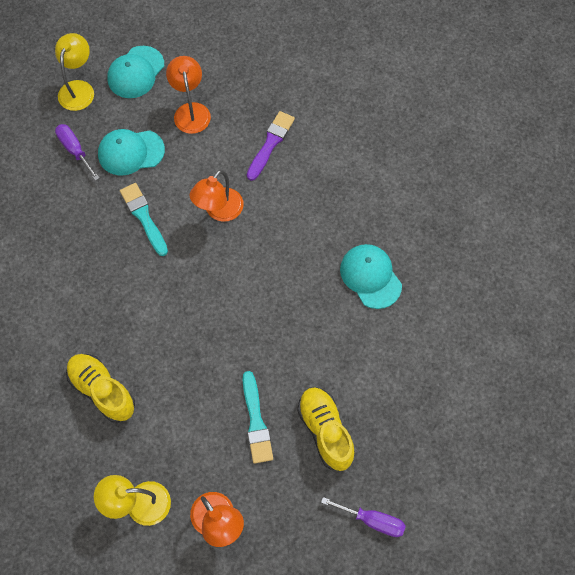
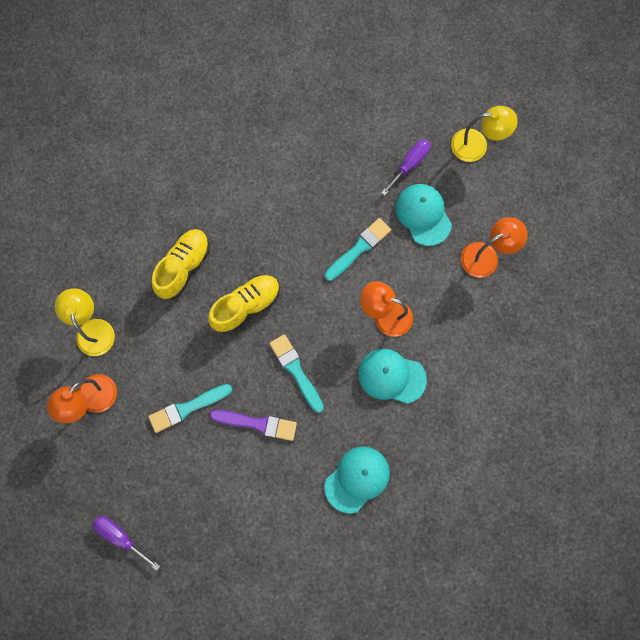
camera: 75 degrees right, 10 degrees up
turquoise cap [107,46,164,98] -> turquoise cap moved to [358,349,427,404]
purple brush [247,111,295,181] -> purple brush moved to [210,410,297,441]
yellow shoe [297,387,355,471] -> yellow shoe moved to [208,275,280,333]
purple screwdriver [321,497,406,537] -> purple screwdriver turned 120 degrees clockwise [93,516,160,571]
none -> turquoise brush [269,334,324,413]

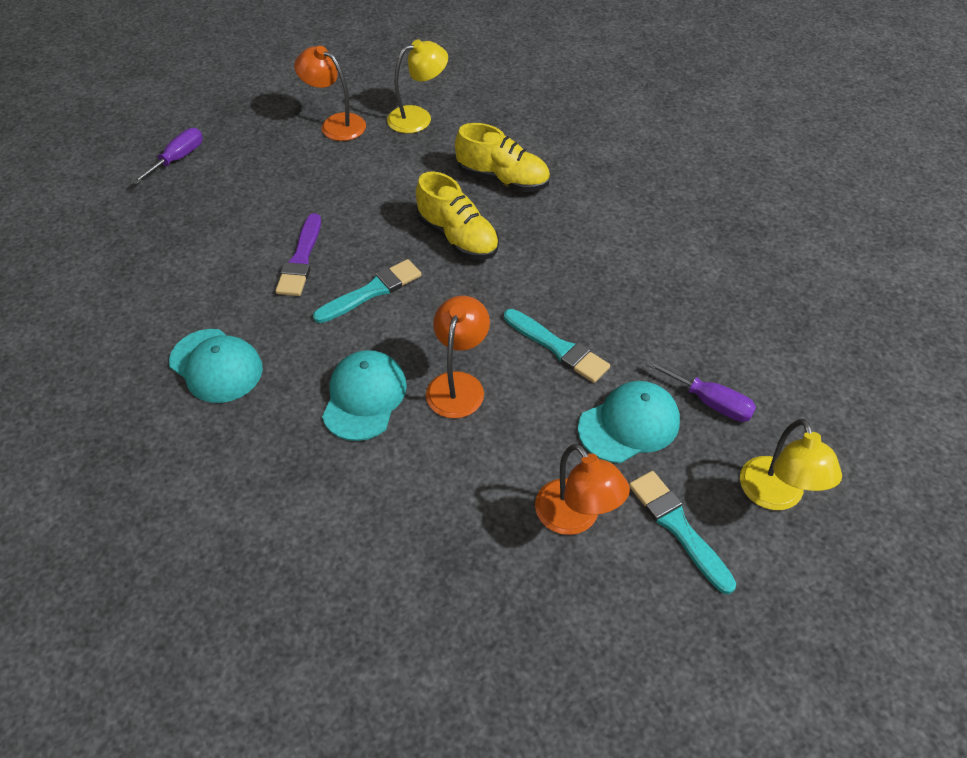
camera: 85 degrees right, 25 degrees down
turquoise brush [148,384,232,433] -> turquoise brush moved to [629,471,736,594]

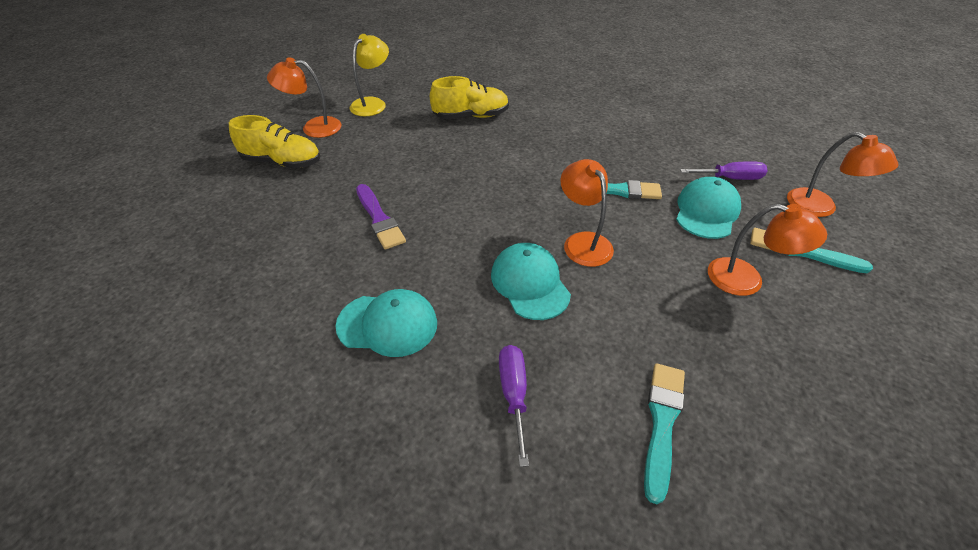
camera: 35 degrees left, 5 degrees down
purple screwdriver [132,128,203,184] -> purple screwdriver moved to [499,345,529,467]
turquoise brush [313,259,422,323] -> turquoise brush moved to [644,363,685,504]
yellow shoe [416,172,499,260] -> yellow shoe moved to [229,115,320,169]
yellow lamp [740,419,842,510] -> orange lamp [787,132,899,217]

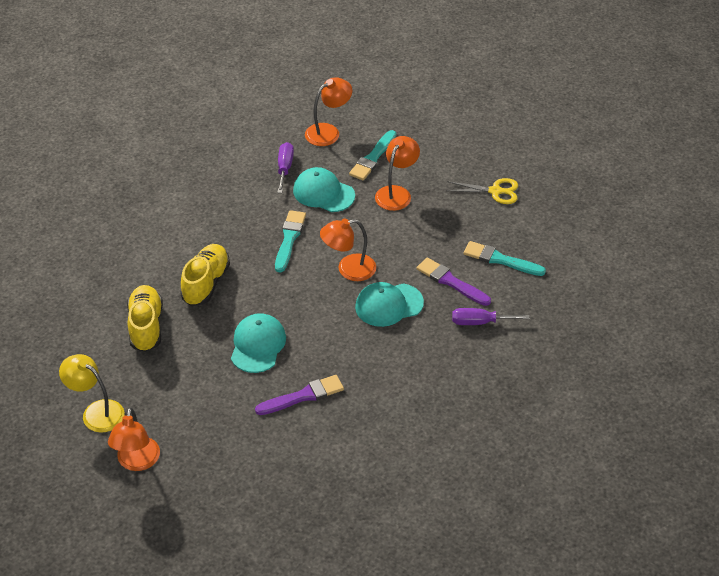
camera: 85 degrees left, 0 degrees up
yellow shoe [229,115,320,169] -> yellow shoe moved to [180,244,230,306]
turquoise cap [335,289,437,357] -> turquoise cap moved to [231,313,286,373]
none -> purple brush [417,257,491,306]
none -> yellow scissors [446,178,518,204]

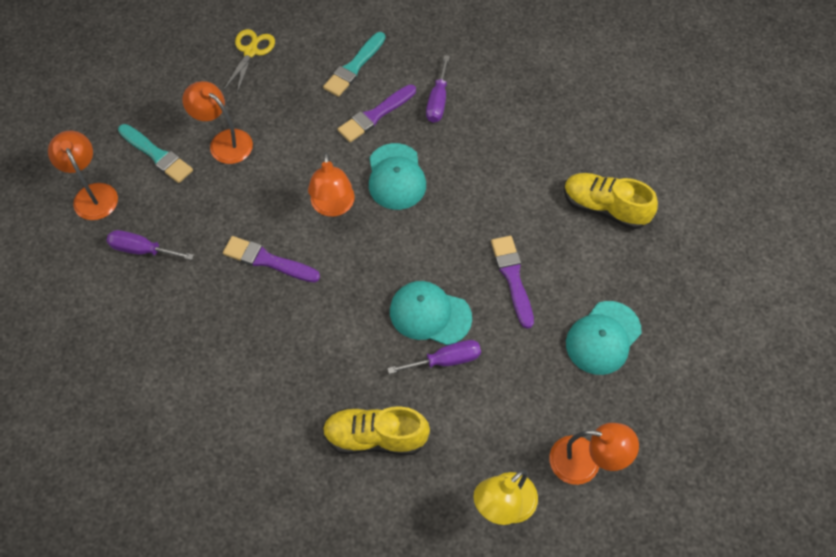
camera: 80 degrees left, 15 degrees up
yellow shoe [180,244,230,306] -> yellow shoe moved to [564,173,658,230]
turquoise brush [275,210,306,273] -> purple brush [223,236,320,282]
turquoise cap [293,167,355,212] -> turquoise cap moved to [566,301,641,375]
none -> purple screwdriver [387,340,481,374]

